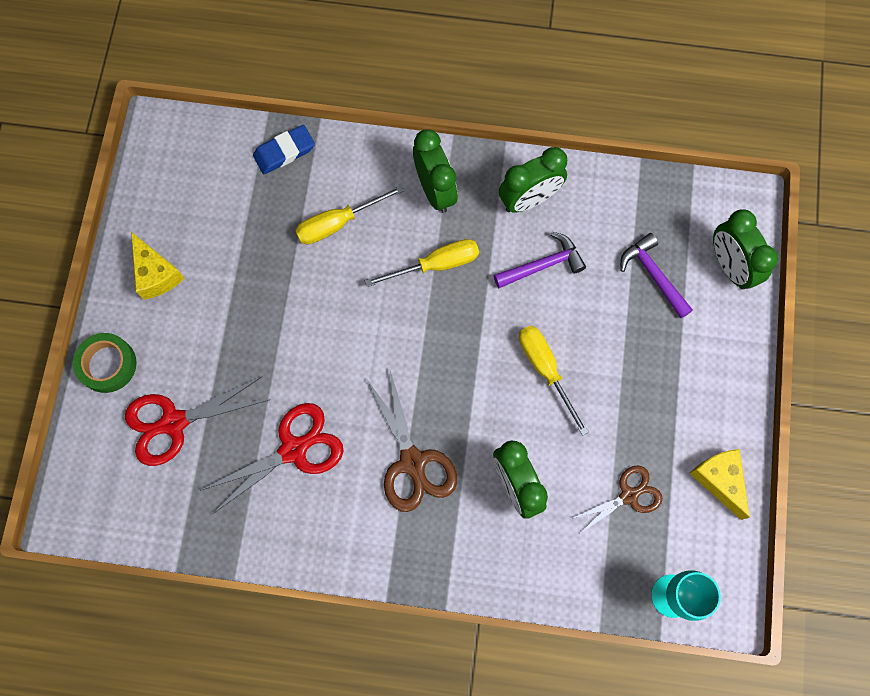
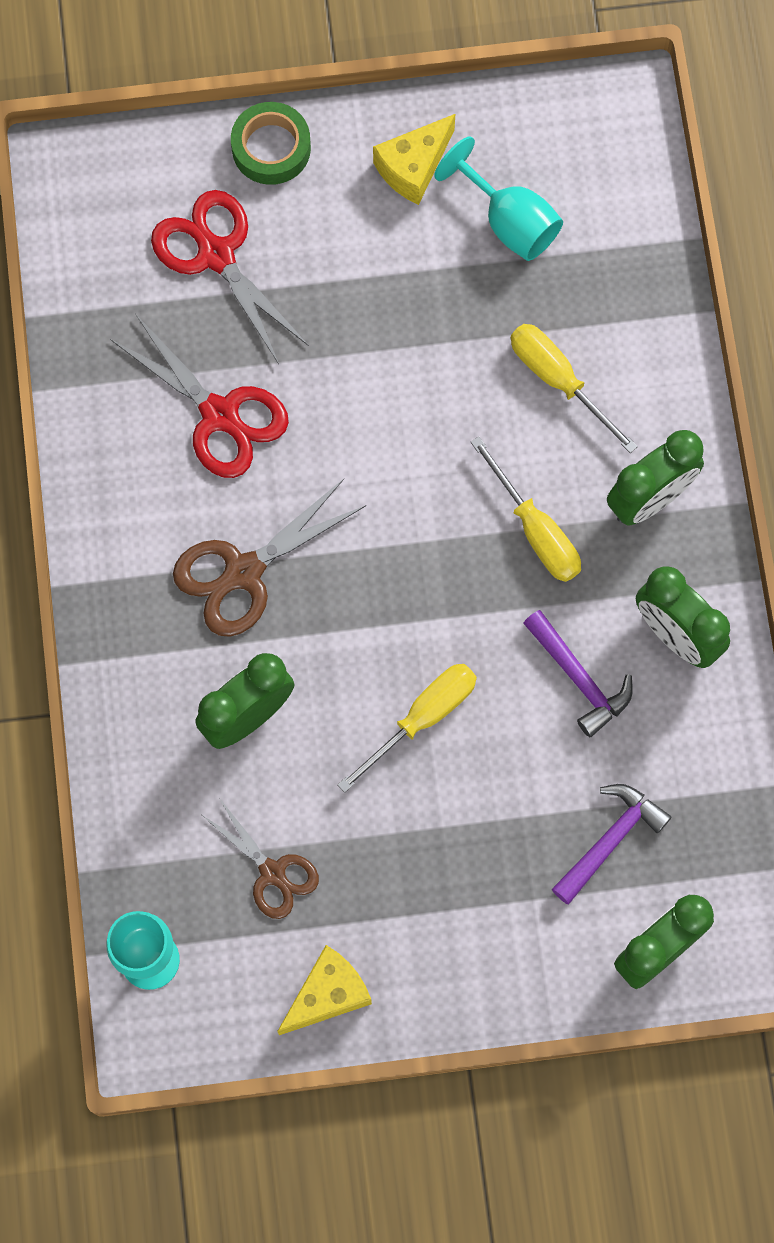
camera: 75 degrees right, 0 degrees up
blue eraser [253,125,315,174] -> none
none -> turquoise goblet [434,136,563,261]

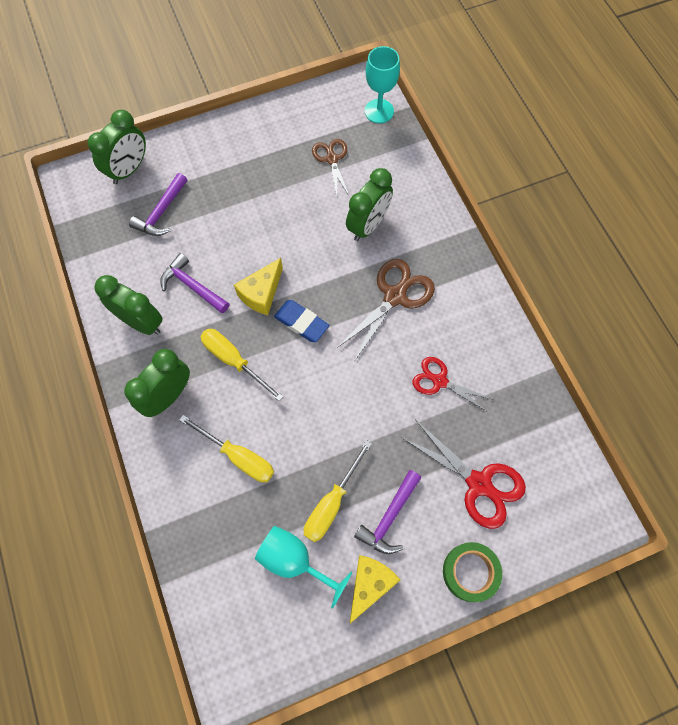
camera: 165 degrees right, 5 degrees down
red scissors [110,314,289,478] -> red scissors [413,357,491,412], size x0.65
brown scissors [202,799,319,919] -> brown scissors turned 45 degrees clockwise [312,139,350,197]
yellow cheese [277,945,372,1035] -> yellow cheese moved to [234,258,283,315]
yellow screwdriver [338,664,477,793] -> yellow screwdriver moved to [304,440,372,542]
none -> blue eraser [274,300,329,342]
none -> purple hammer [354,470,421,554]

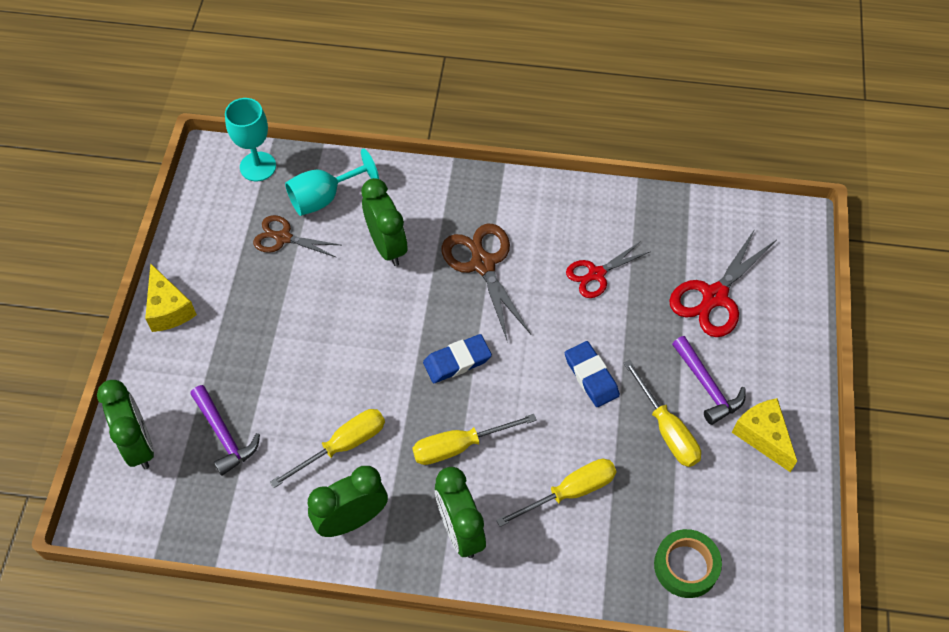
camera: 60 degrees left, 10 degrees down
purple hammer [160,253,229,314] -> yellow screwdriver [270,409,385,488]
yellow cheese [234,258,283,315] -> yellow cheese moved to [145,263,197,332]
turquoise goblet [255,526,353,609] -> turquoise goblet moved to [285,149,379,216]
red scissors [401,419,526,529] -> red scissors turned 150 degrees clockwise [669,229,776,337]
green tape [443,542,502,602] -> green tape moved to [654,529,722,598]
none -> blue eraser [565,341,620,407]

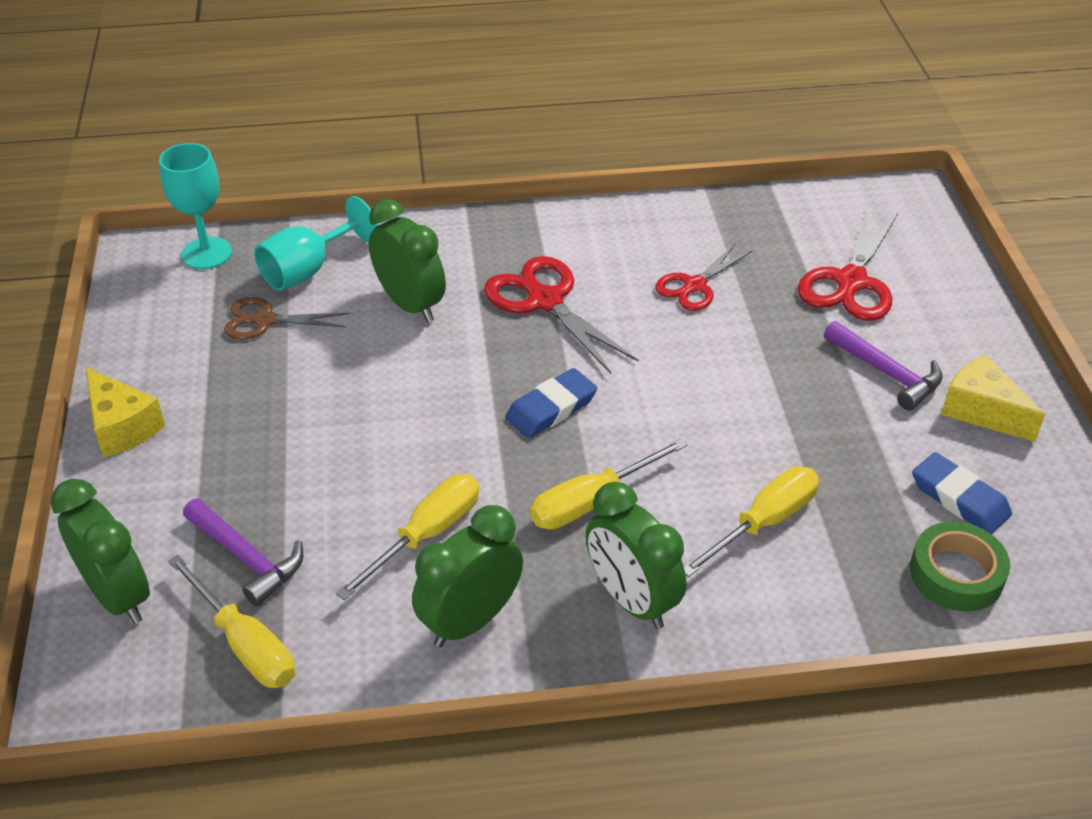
camera: 15 degrees left, 15 degrees down
brown scissors [442,224,531,343] -> red scissors [484,256,639,374]
blue eraser [565,341,620,407] -> blue eraser moved to [912,452,1012,534]
yellow screwdriver [624,360,701,467] -> yellow screwdriver moved to [168,555,295,688]

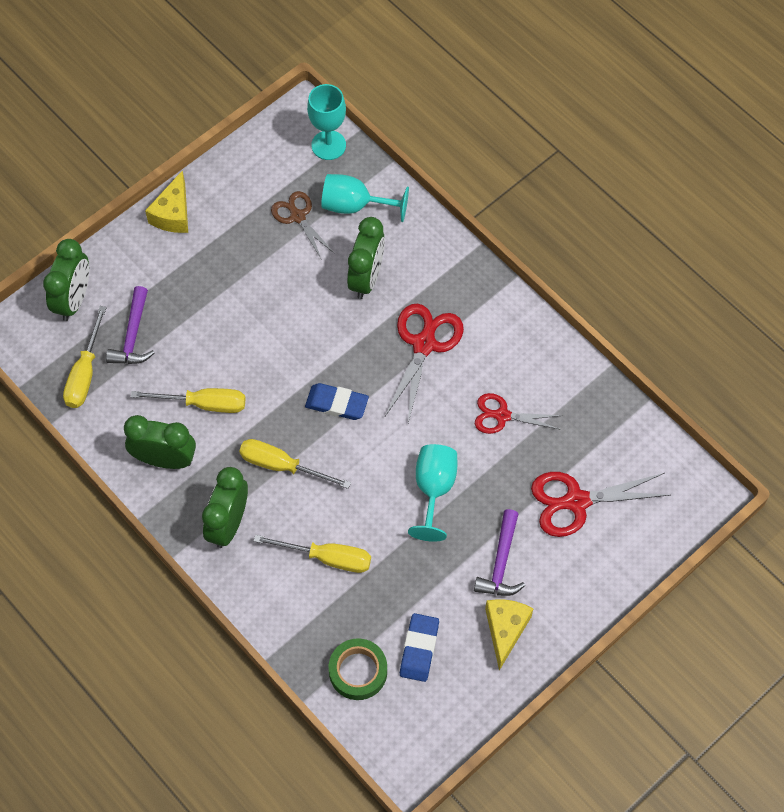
camera: 55 degrees right, 20 degrees up
none -> turquoise goblet [408,444,457,542]

